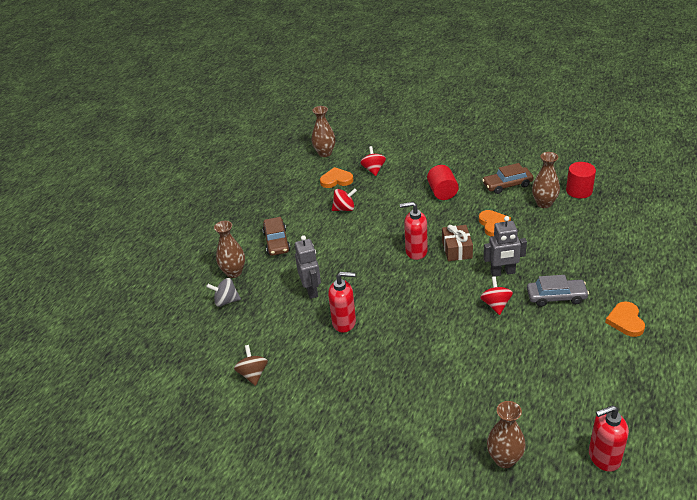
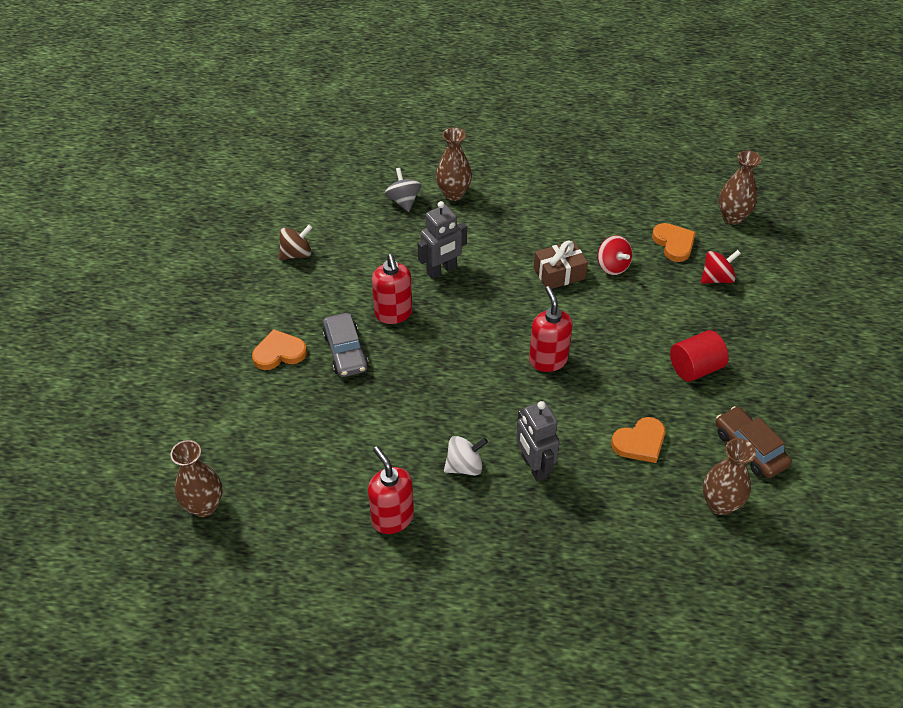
camera: 70 degrees right, 10 degrees up
brown car [263,217,290,256] -> none
brown gift [442,225,473,261] -> brown gift moved to [534,241,588,289]
red spinning top [480,276,513,315] -> white spinning top [444,436,488,476]
grey car [527,275,589,307] -> grey car moved to [322,313,369,377]
red cylinder [566,162,596,198] -> none
red soap dispenser [589,405,629,472] -> red soap dispenser moved to [368,446,414,534]
orange heart [605,301,645,337] -> orange heart moved to [252,329,307,370]

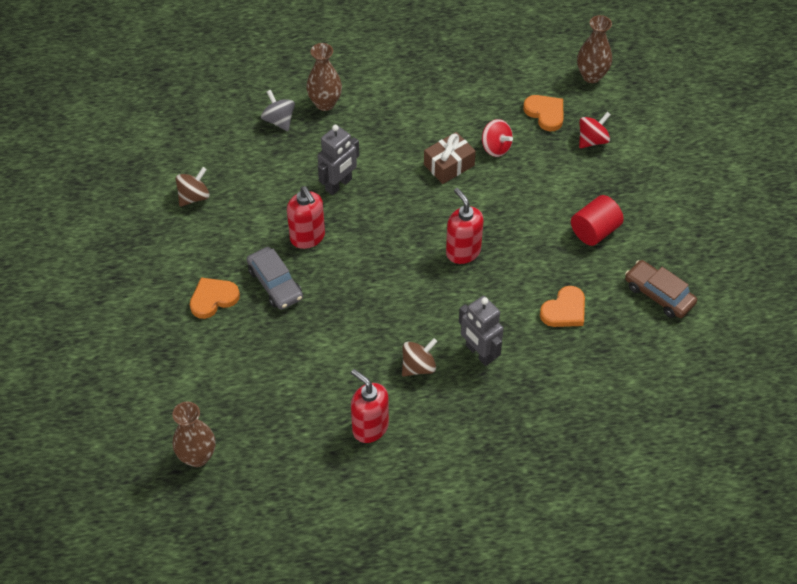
camera: 15 degrees left, 5 degrees up
white spinning top [444,436,488,476] -> brown spinning top [402,338,438,376]
brown vase [703,438,756,515] -> none

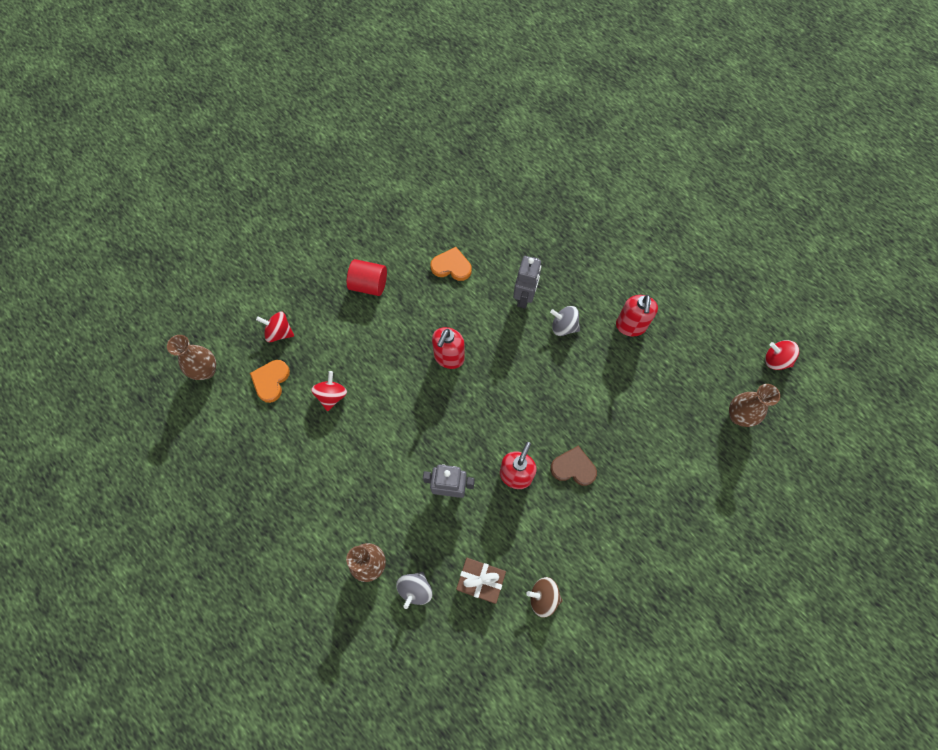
camera: 125 degrees left, 15 degrees up
orange heart [190,278,240,319] -> none
grey car [247,247,303,310] -> brown heart [550,446,597,486]
brown spinning top [402,338,438,376] -> grey spinning top [550,306,580,336]
brown gift [424,132,476,184] -> brown gift moved to [456,558,506,604]
brown car [625,260,697,318] -> none
none -> red spinning top [765,340,799,370]

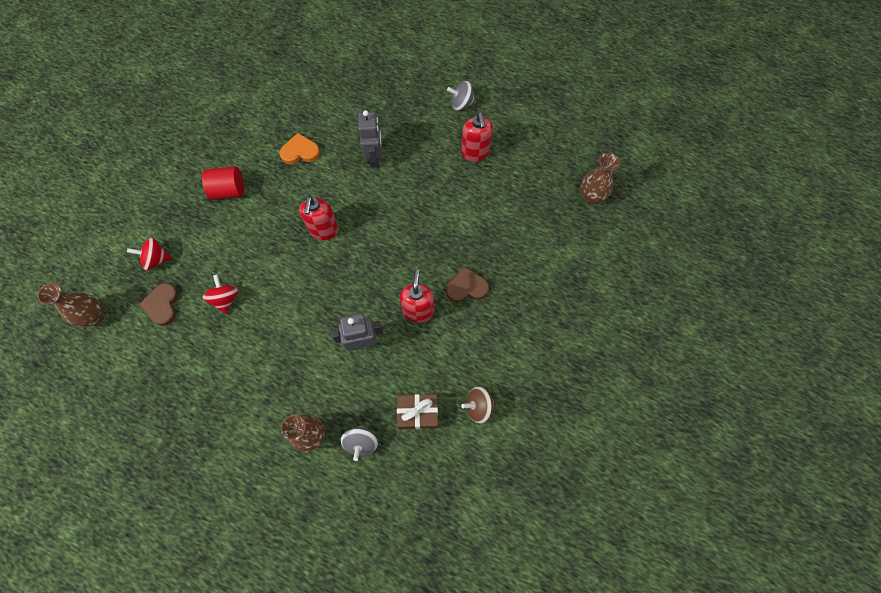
camera: 20 degrees left, 0 degrees up
orange heart [250,360,290,403] -> brown heart [139,283,179,326]
grey spinning top [550,306,580,336] -> grey spinning top moved to [447,81,476,111]
red spinning top [765,340,799,370] -> none

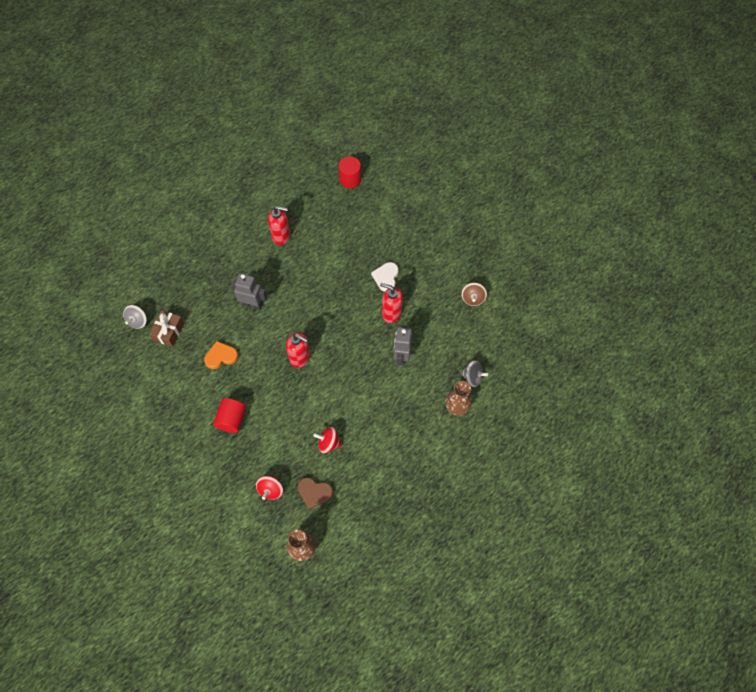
camera: 70 degrees left, 5 degrees down
orange heart [279,133,320,164] -> orange heart turned 60 degrees clockwise [204,341,238,369]
brown gift [397,394,438,429] -> brown gift moved to [149,310,184,347]
brown heart [446,266,489,302] -> white heart [371,262,399,292]
grey spinning top [447,81,476,111] -> grey spinning top moved to [123,305,147,329]
brown vase [580,153,620,205] -> red cylinder [339,156,361,188]

